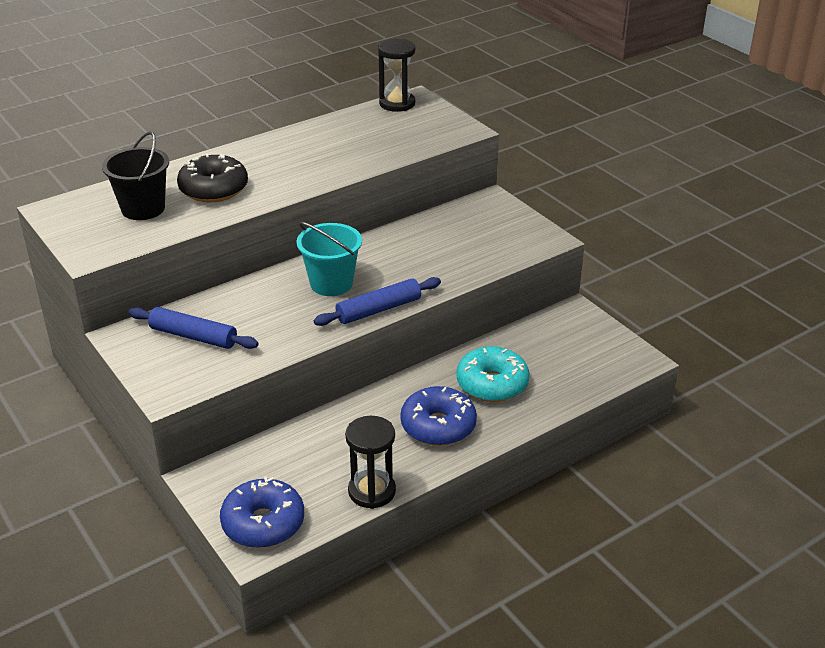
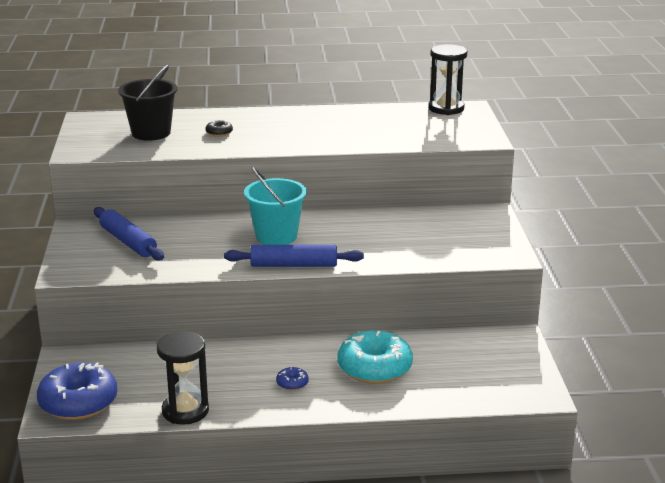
camera: 30 degrees right, 10 degrees down
black donut [177,153,248,203] -> black donut [205,120,233,137], size x0.42
blue donut [400,386,477,446] -> blue donut [276,367,309,391], size x0.42

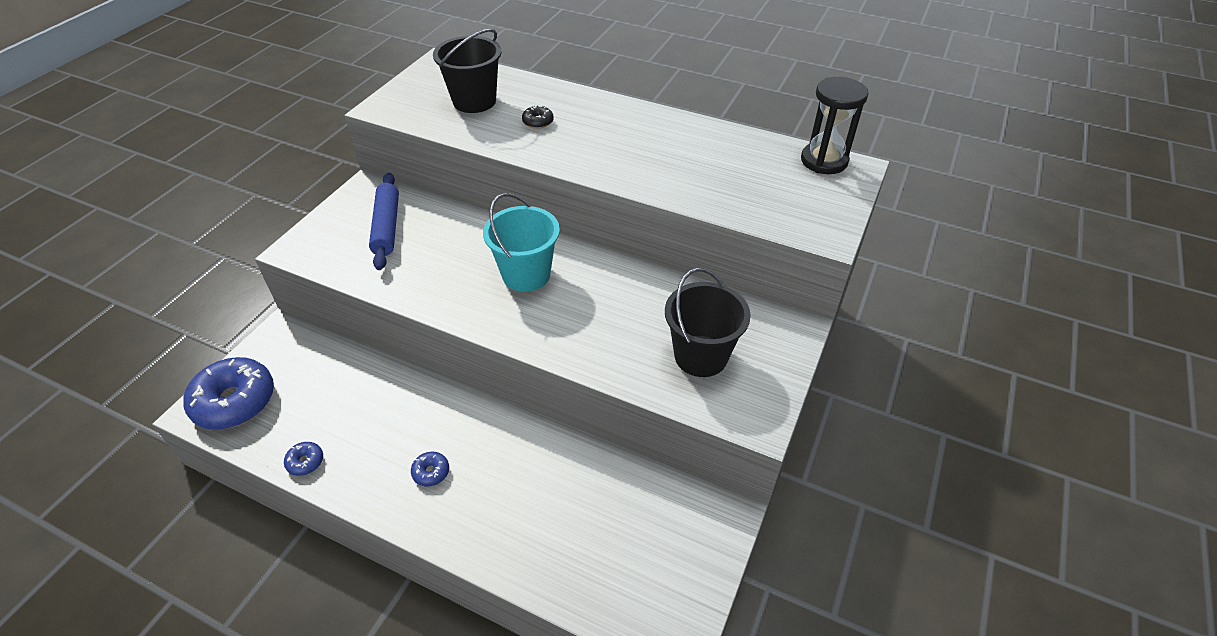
camera: 30 degrees right, 20 degrees up
black hourglass [157,331,209,425] -> blue donut [284,442,323,476]
blue rolling pin [224,245,364,267] -> none
turquoise donut [337,330,413,384] -> none
none -> black bucket [665,268,751,377]

